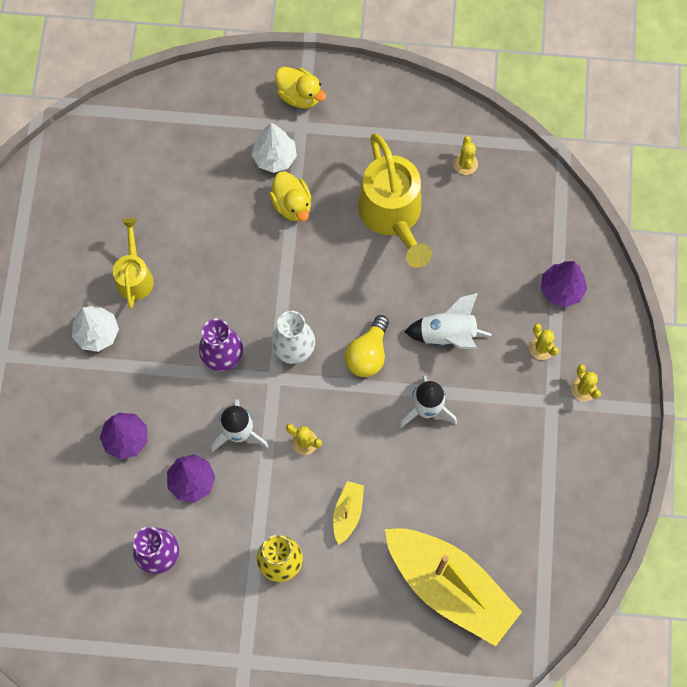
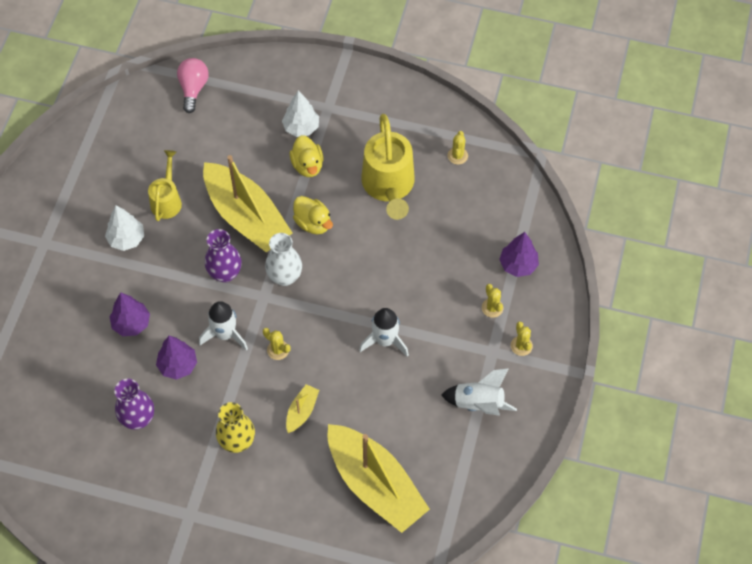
camera: 10 degrees right, 10 degrees down
yellow duck [275,67,326,109] -> yellow duck moved to [293,196,333,234]
yellow light bulb [345,315,389,377] -> none
white rocket [405,293,491,349] -> white rocket moved to [441,368,517,416]
none -> pink light bulb [177,58,209,113]
none -> yellow boat [203,155,293,252]

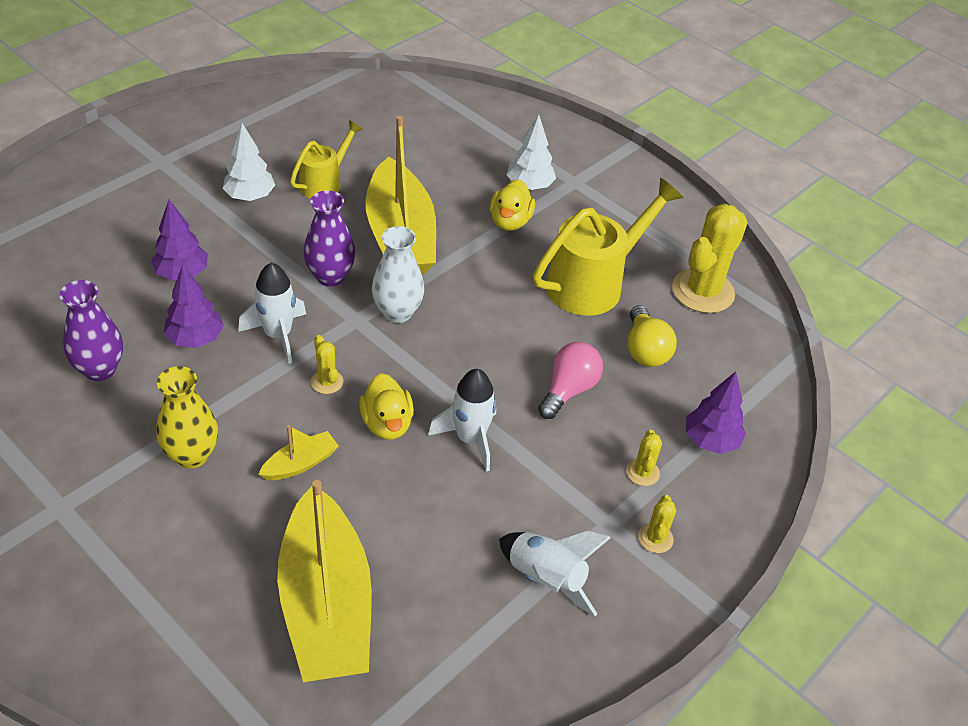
camera: 25 degrees right, 15 degrees down
pink light bulb [177,58,209,113] -> pink light bulb moved to [538,342,603,419]
yellow duck [293,196,333,234] -> yellow duck moved to [359,373,414,440]
yellow watering can [362,114,415,220] -> yellow watering can turned 150 degrees counterclockwise [533,178,683,316]
yellow cactus [448,131,468,165] -> yellow cactus [672,203,748,313], size x2.16
none -> yellow light bulb [628,305,677,367]

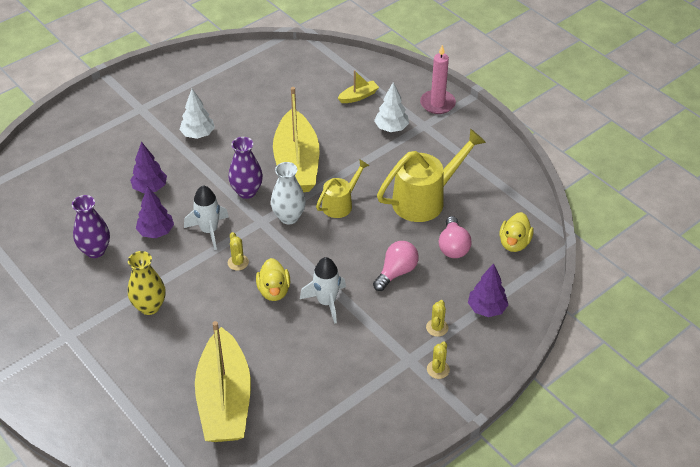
camera: 10 degrees right, 0 degrees up
yellow boat [258,425,339,480] -> yellow boat moved to [338,70,379,103]
yellow watering can [290,120,363,199] -> yellow watering can moved to [316,160,370,218]
yellow duck [490,179,535,231] -> yellow duck moved to [499,212,534,252]
white rocket [499,531,611,616] -> none
yellow light bulb [628,305,677,367] -> pink light bulb [439,216,472,258]
yellow cactus [672,203,748,313] -> none
none -> pink candle [420,45,456,114]

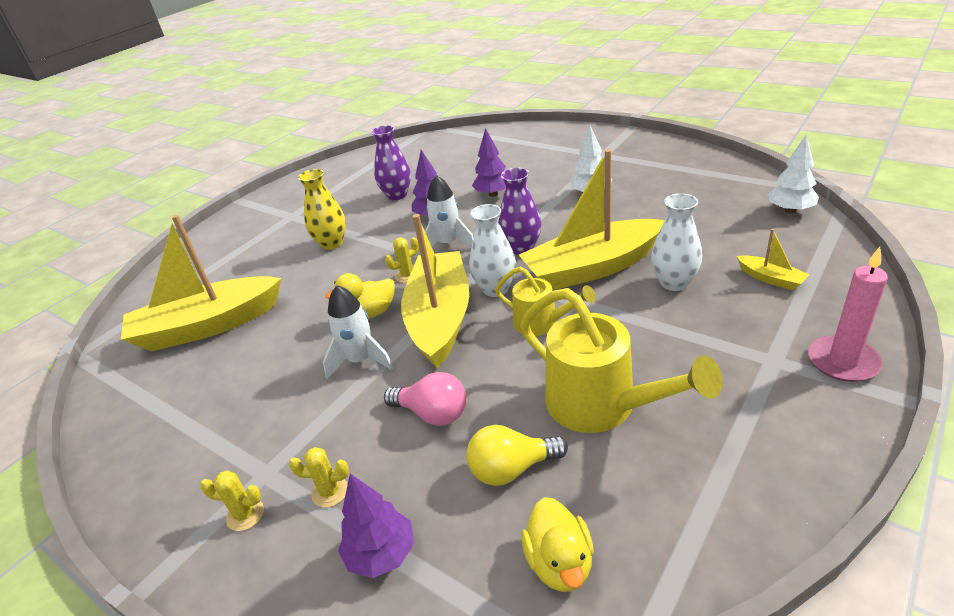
camera: 80 degrees right, 10 degrees down
white tree [374,82,409,132] -> white tree moved to [768,135,819,214]
pink light bulb [439,216,472,258] -> yellow light bulb [466,425,568,486]
yellow duck [499,212,534,252] -> yellow duck turned 105 degrees counterclockwise [521,497,594,592]
none -> yellow boat [401,214,469,368]
none -> white vase [651,193,702,291]

